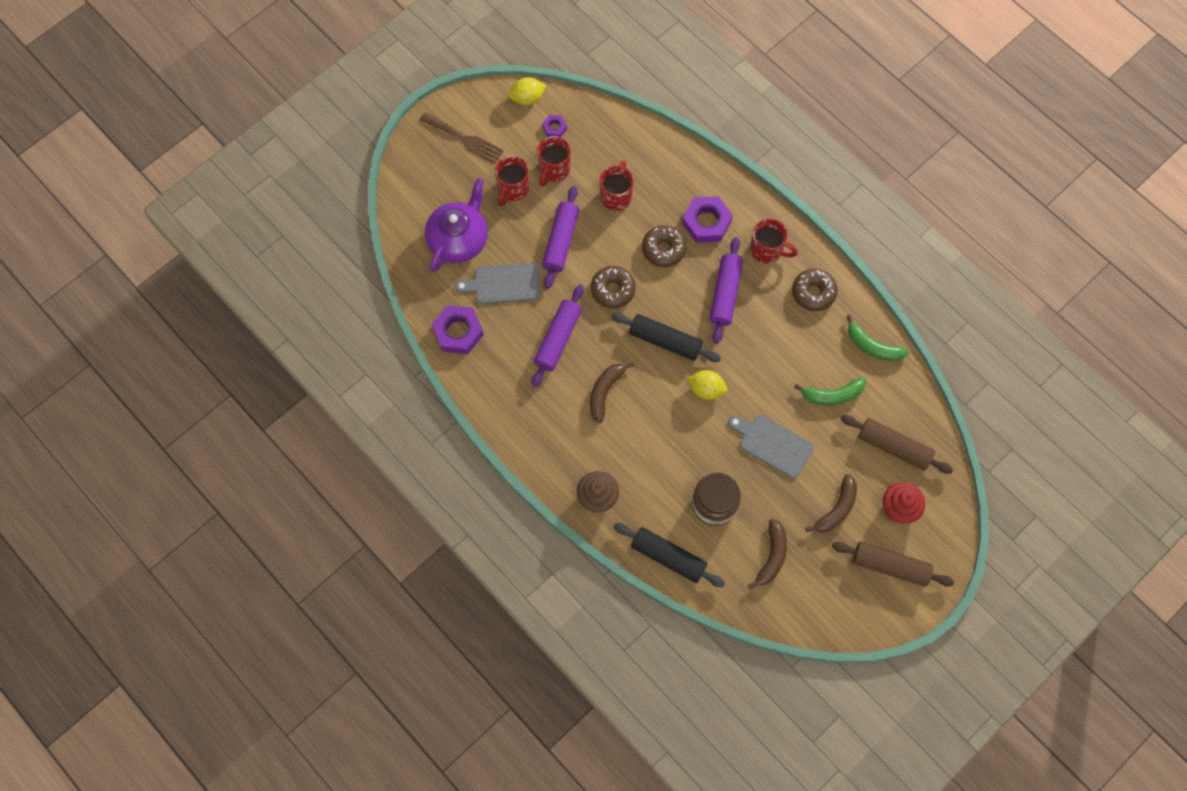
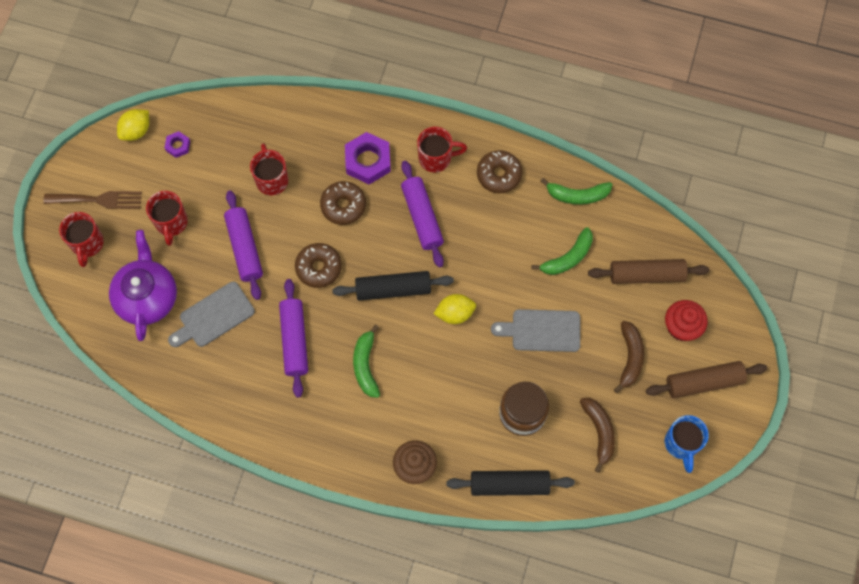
camera: 30 degrees left, 0 degrees up
purple nut [432,305,484,354] -> none
red mug [537,136,571,187] -> red mug moved to [59,212,104,267]
brown banana [590,362,634,423] -> green banana [353,325,380,398]
none -> blue mug [665,415,709,473]

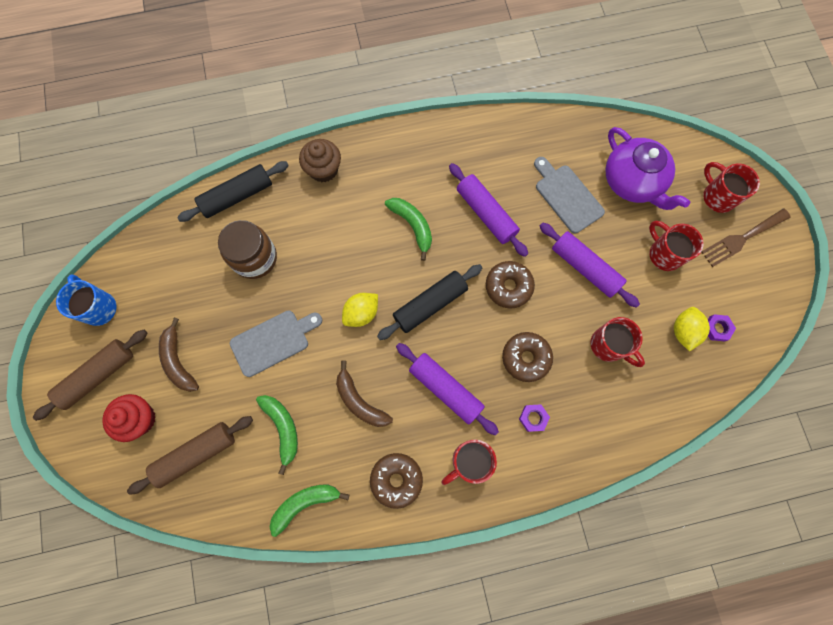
camera: 150 degrees right, 5 degrees up
yellow lemon [117,109,149,141] -> yellow lemon moved to [674,307,710,351]
grey cutting board [168,282,255,347] -> grey cutting board turned 60 degrees counterclockwise [534,157,605,233]
purple nut [345,132,391,184] -> purple nut [519,404,550,432], size x0.51
green banana [531,227,593,275] -> green banana turned 135 degrees clockwise [256,395,298,475]
brown banana [580,398,615,473] -> brown banana moved to [336,360,393,427]

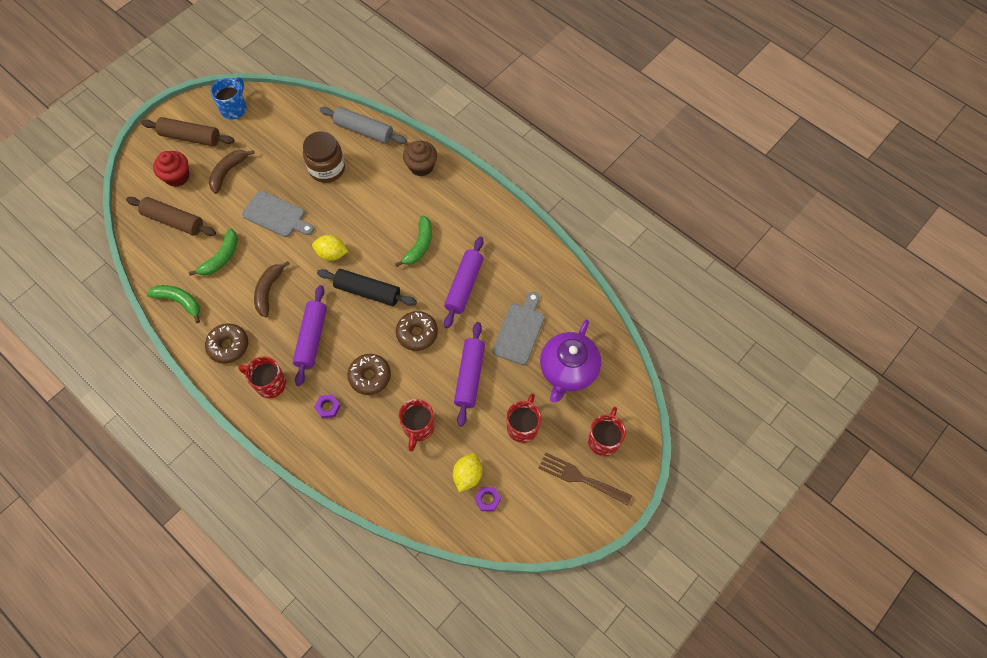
camera: 55 degrees right, 10 degrees down
black rolling pin [177,161,289,222] -> grey rolling pin [320,107,407,144]
yellow lemon [674,307,710,351] -> yellow lemon turned 45 degrees counterclockwise [453,453,482,492]

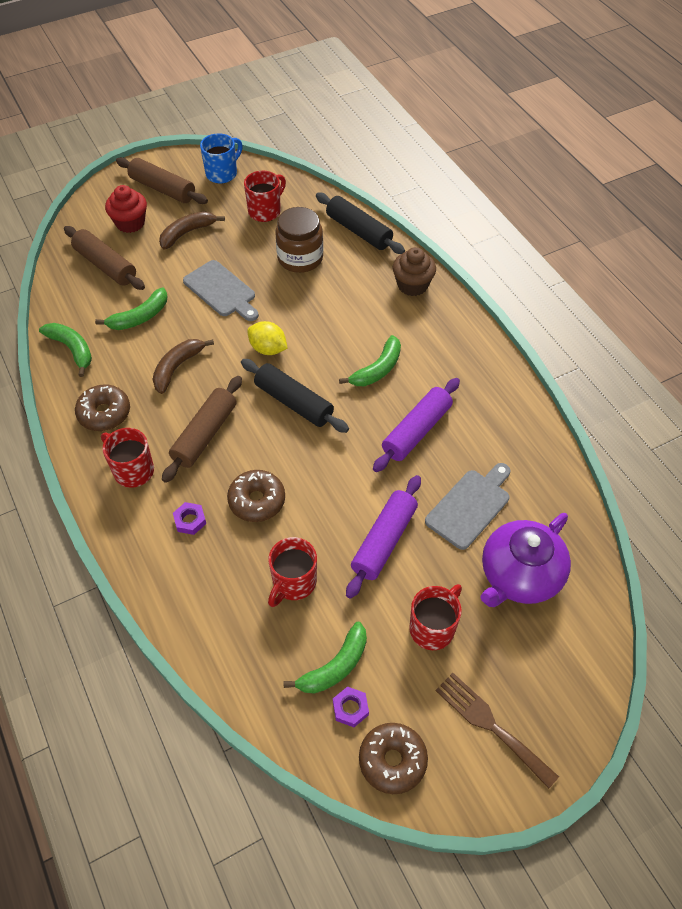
camera: 20 degrees right, 10 degrees down
purple rolling pin [293,285,327,386] -> brown rolling pin [162,376,242,483]
grey rolling pin [320,107,407,144] -> black rolling pin [316,193,405,254]
brown donut [396,311,438,351] -> brown donut moved to [359,723,428,794]
yellow lemon [453,453,482,492] -> green banana [284,622,367,694]
red mug [588,407,626,456] -> red mug moved to [244,171,286,222]

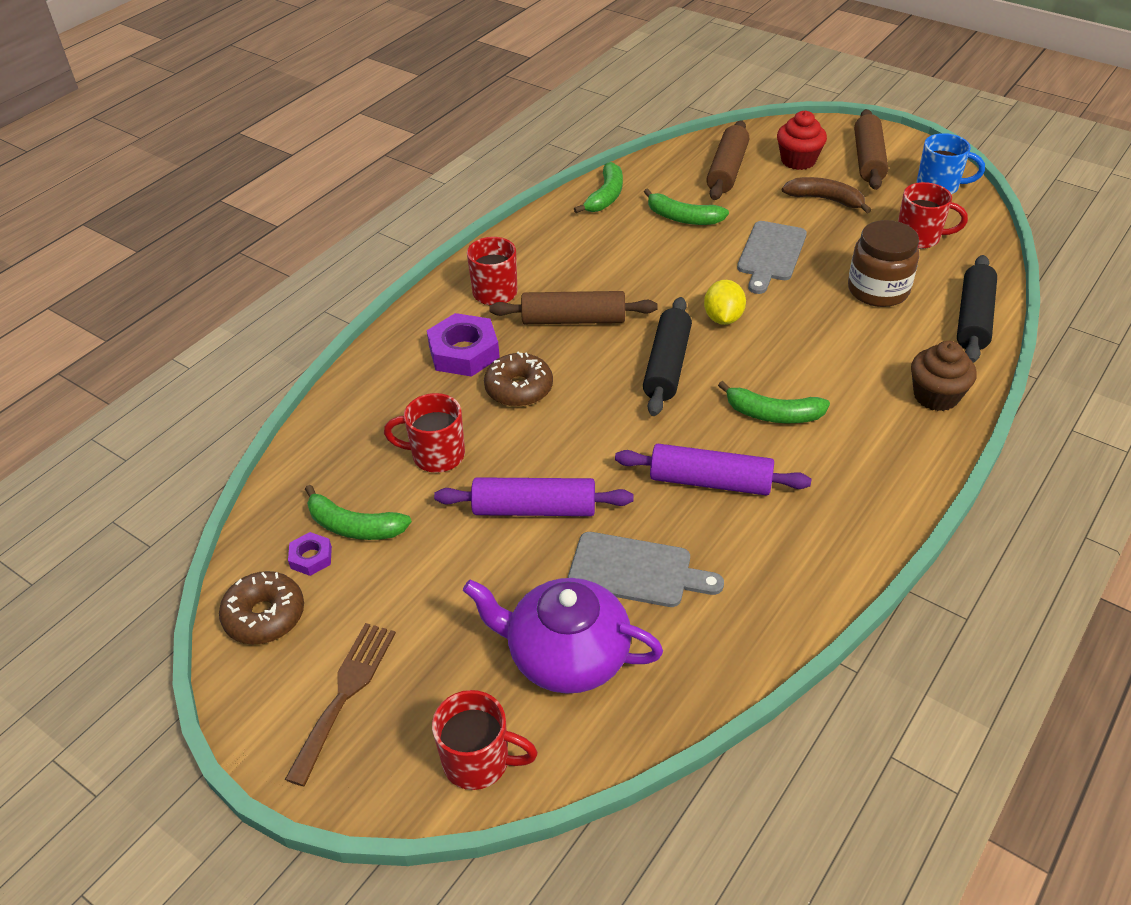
camera: 65 degrees right, 10 degrees down
brown donut [75,385,130,431] -> none
brown banana [152,339,214,394] -> none
purple nut [173,502,206,535] -> purple nut [427,313,500,377], size x1.95
red mug [409,584,462,650] -> red mug moved to [432,690,538,790]

